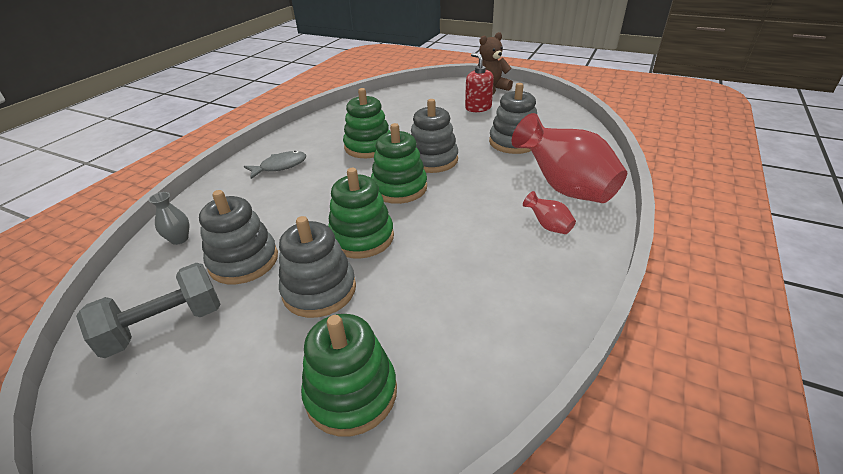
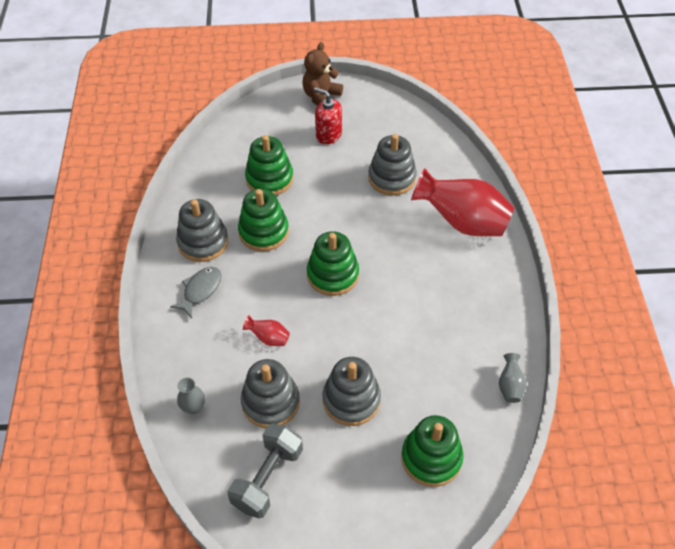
camera: 30 degrees left, 15 degrees up
green stacking toy [328,168,394,259] -> green stacking toy moved to [245,135,294,195]
grey stacking toy [411,99,458,173] -> grey stacking toy moved to [176,199,228,262]
red vase [523,191,576,234] -> red vase moved to [243,315,290,346]
none -> grey vase [499,353,527,403]

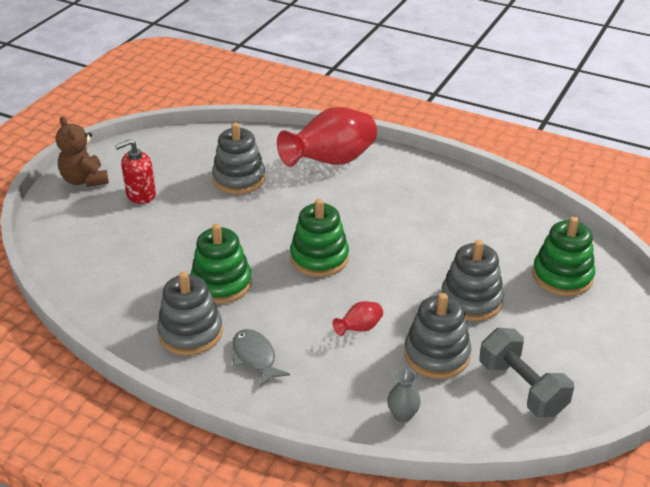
camera: 60 degrees left, 15 degrees down
green stacking toy [245,135,294,195] -> none
grey vase [499,353,527,403] -> none

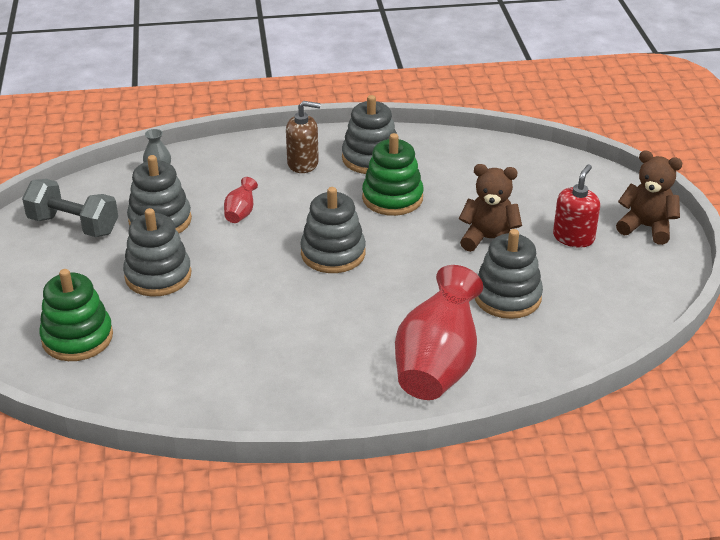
camera: 145 degrees right, 0 degrees up
grey fish [232,329,290,387] -> brown soap dispenser [286,101,321,173]
green stacking toy [290,199,349,277] -> grey stacking toy [300,187,366,273]
none -> brown teddy bear [459,164,522,252]

